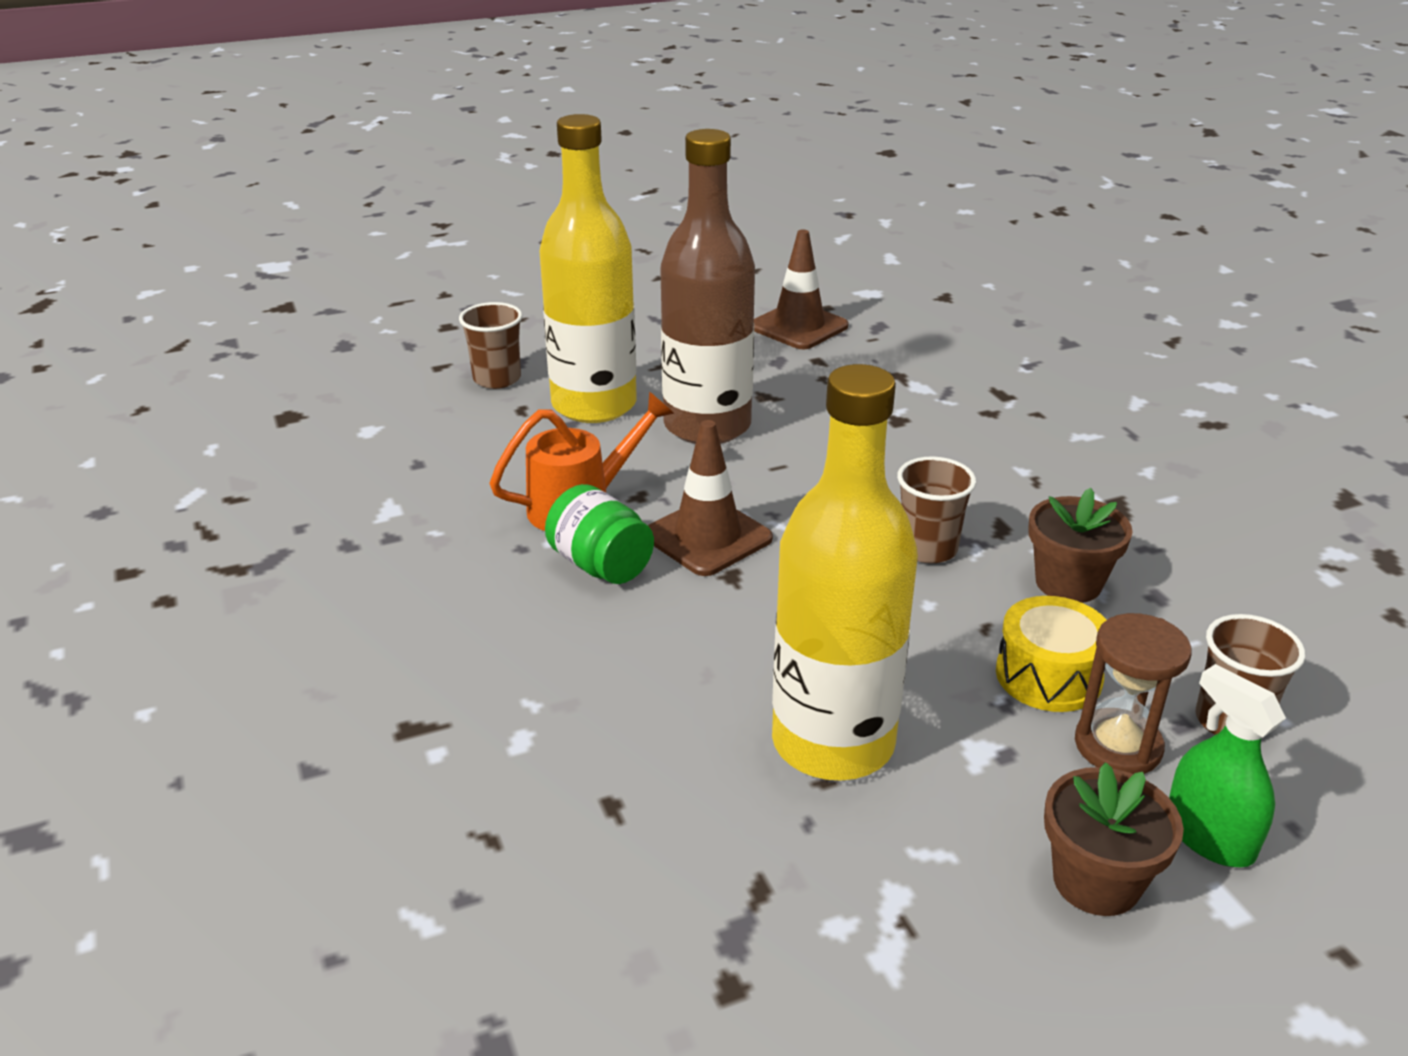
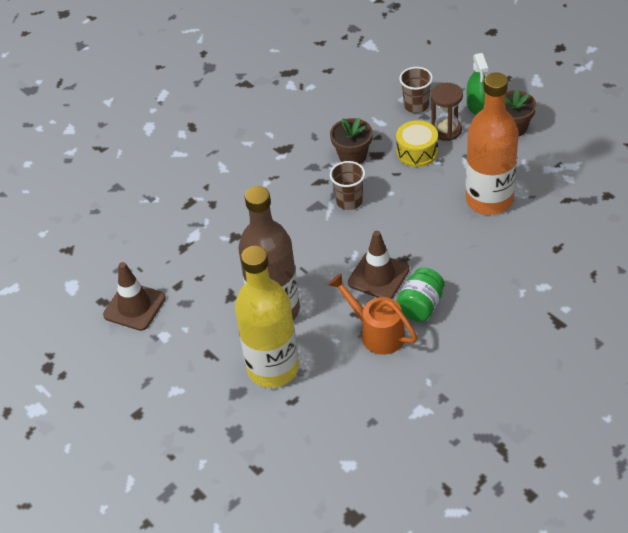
camera: 105 degrees left, 15 degrees up
brown cup [459,302,523,389] -> none
yellow bottle [772,364,918,781] -> orange bottle [466,72,519,215]
green spray bottle [1169,664,1286,867] -> green spray bottle turned 45 degrees counterclockwise [467,53,488,115]

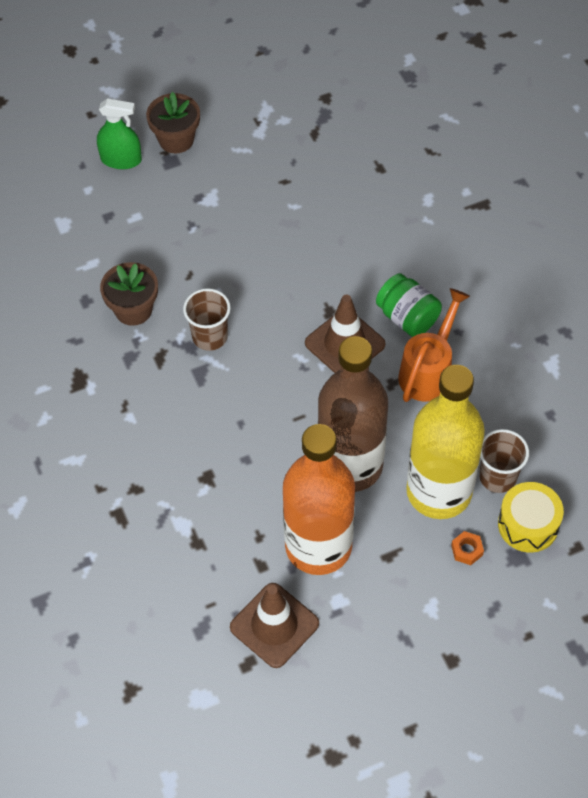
camera: 75 degrees left, 10 degrees up
orange watering can [328,273,417,355] -> orange watering can turned 150 degrees clockwise [398,288,470,402]
yellow drum [396,120,438,167] -> yellow drum moved to [498,482,564,553]
brown cup [399,67,433,113] -> brown cup moved to [479,429,529,493]
brown hourglass [431,83,463,141] -> none
orange bottle [466,72,519,215] -> orange bottle moved to [283,424,355,575]
none -> orange nut [451,531,484,565]

